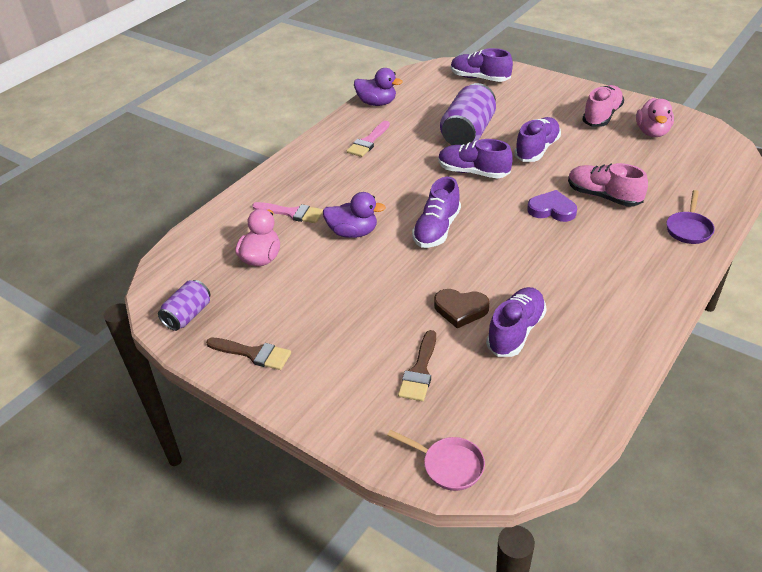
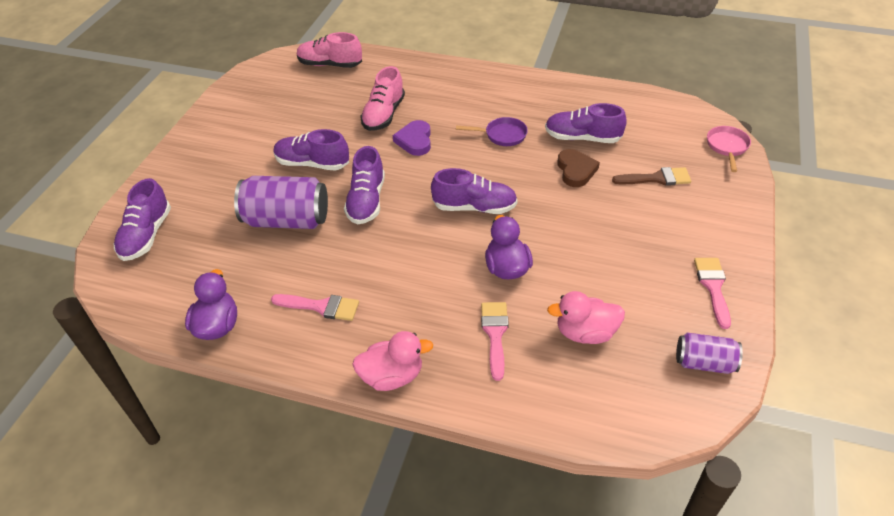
camera: 110 degrees left, 5 degrees up
brown brush [206,338,291,370] -> pink brush [694,258,731,329]
pink shoe [582,85,624,127] -> pink shoe moved to [297,32,362,68]
pink duck [636,98,674,137] -> pink duck moved to [352,331,433,391]
purple pan [666,190,715,244] -> purple pan moved to [456,117,528,146]

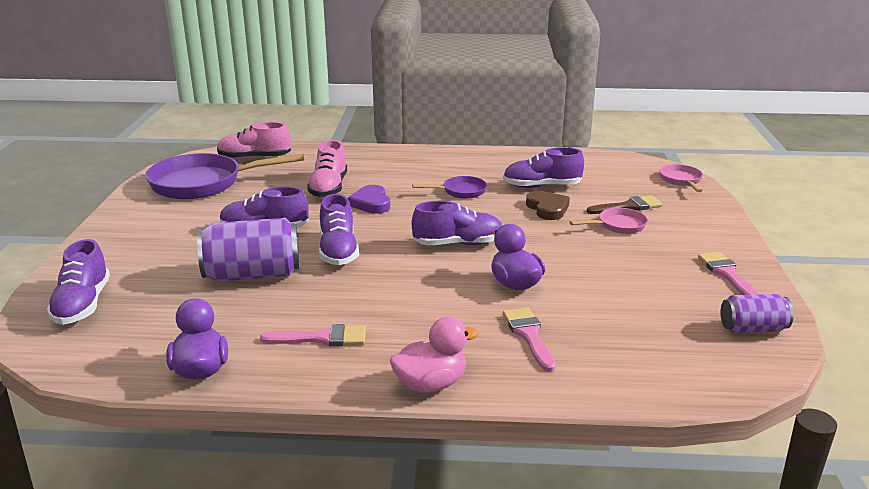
camera: 15 degrees left, 20 degrees down
pink duck [547,291,625,344] -> none
none -> purple pan [146,153,304,199]
none -> pink pan [570,208,648,234]

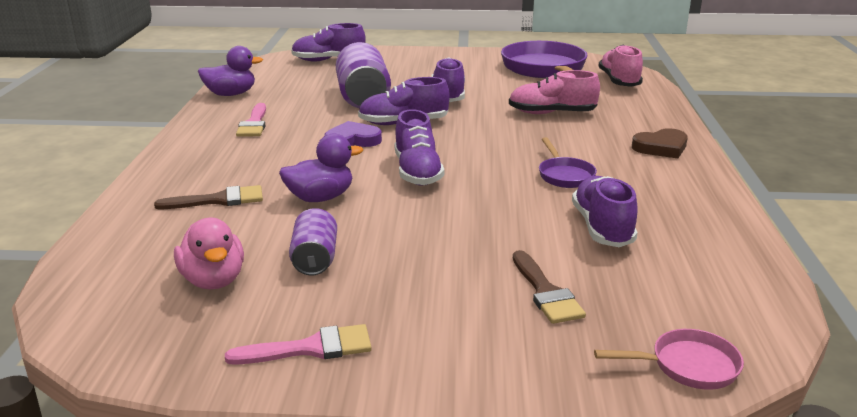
camera: 90 degrees right, 0 degrees up
purple heart [348,185,390,214] -> purple heart moved to [324,121,382,147]
pink duck [390,317,479,392] -> pink duck moved to [174,218,244,289]
pink brush [503,307,556,371] -> brown brush [154,185,263,209]
brown heart [526,191,570,220] -> brown heart moved to [632,128,688,158]
pink pan [570,208,648,234] -> none
purple can [721,294,794,333] -> purple can moved to [289,208,337,275]

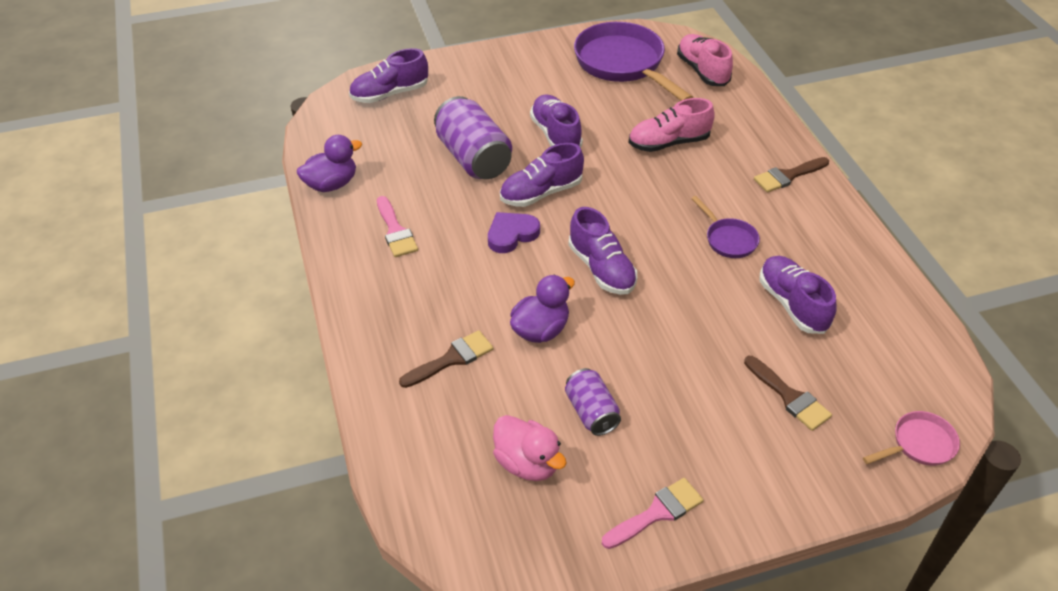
camera: 20 degrees left, 20 degrees up
brown heart [632,128,688,158] -> brown brush [754,157,829,193]

